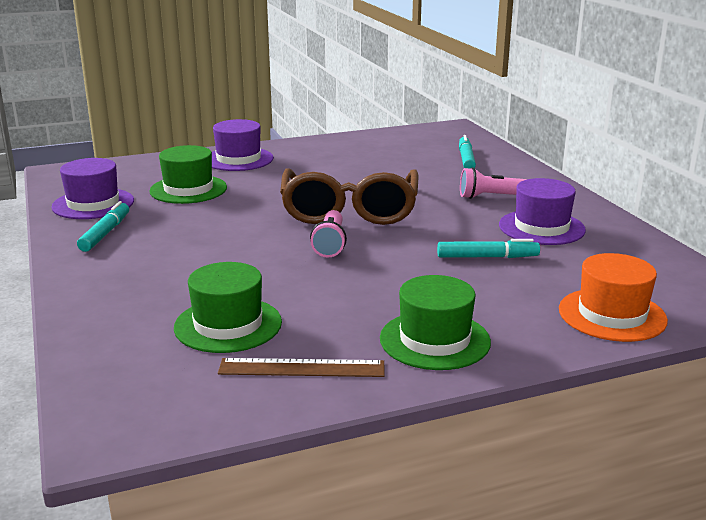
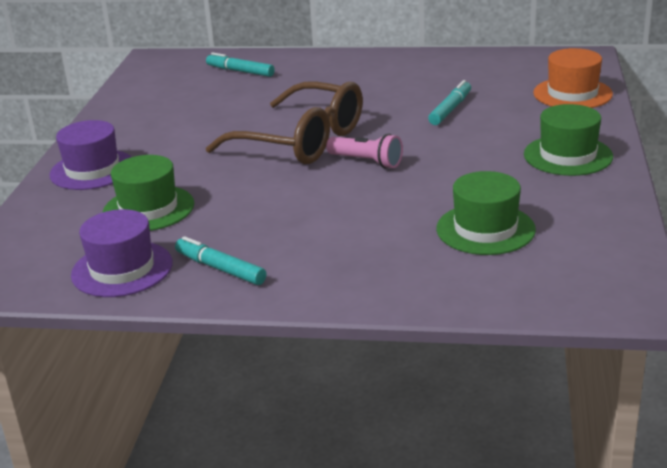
camera: 60 degrees left, 5 degrees up
brown ruler [218,358,385,377] -> none
pink flashlight [460,167,527,199] -> none
purple hat [499,178,586,245] -> none

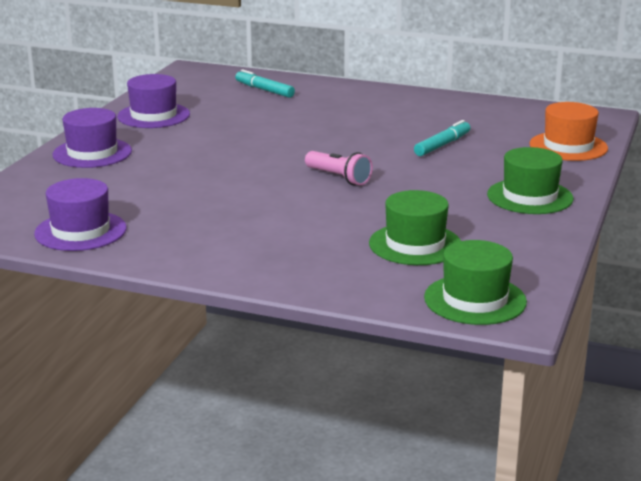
camera: 10 degrees right, 5 degrees down
green hat [103,155,194,231] -> green hat moved to [424,240,527,325]
turquoise marker [175,236,266,285] -> none
brown glasses [206,82,363,164] -> none
none -> purple hat [117,74,190,128]

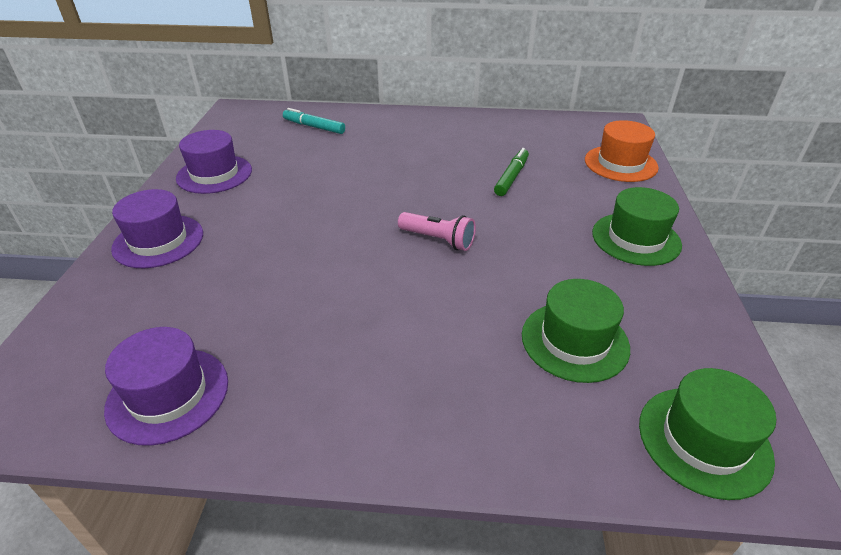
camera: 15 degrees left, 15 degrees up
turquoise marker [414,120,470,156] -> green marker [494,148,529,196]

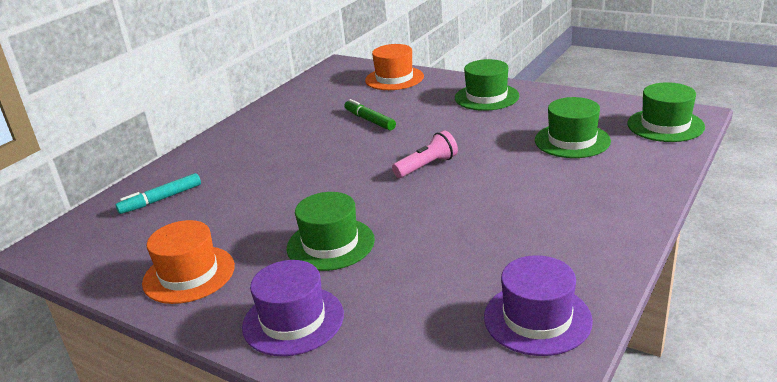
camera: 60 degrees left, 10 degrees down
purple hat [176,130,252,194] -> orange hat [142,220,235,304]
none -> green hat [287,192,375,271]

